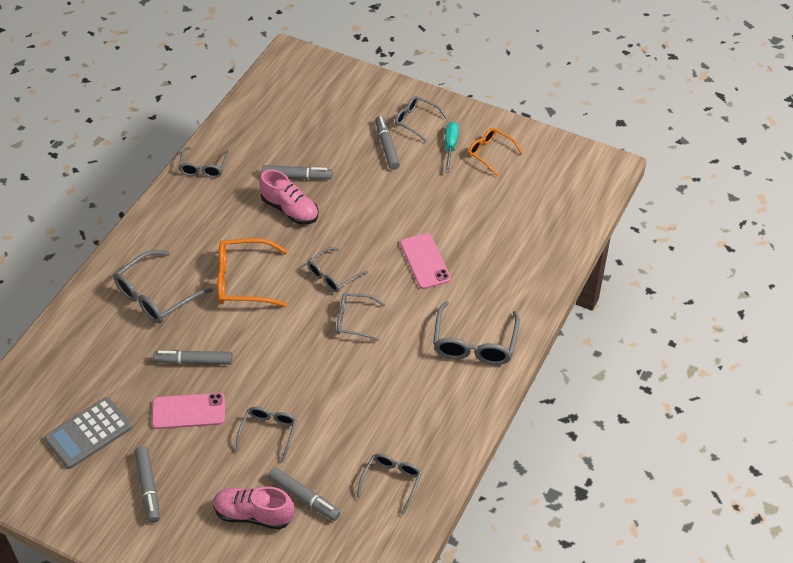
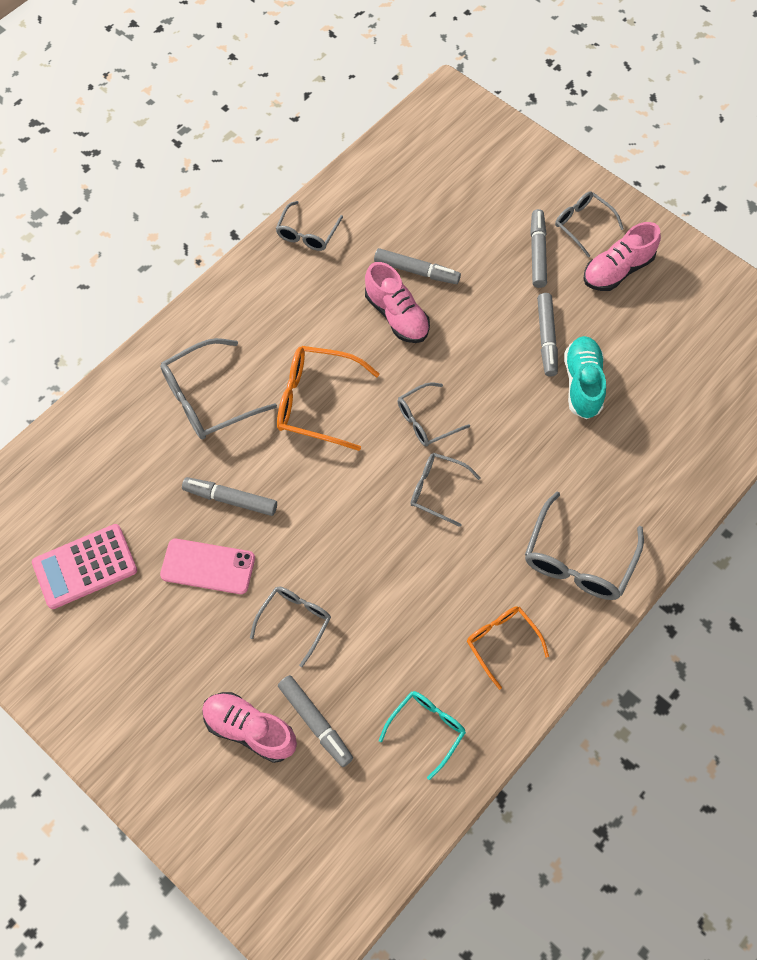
camera: 15 degrees right, 15 degrees up
grey calculator [44,397,132,469] -> pink calculator [32,524,137,609]
grey marker [135,446,160,523] -> grey marker moved to [537,293,558,377]
grey glasses [357,453,422,515] -> turquoise glasses [379,691,466,780]
pink phone [400,233,451,289] -> none
turquoise screwdriver [445,122,459,172] -> pink shoe [583,222,661,291]
orange glasses [468,128,523,176] -> orange glasses moved to [467,606,549,690]
none -> turquoise shoe [564,336,606,419]

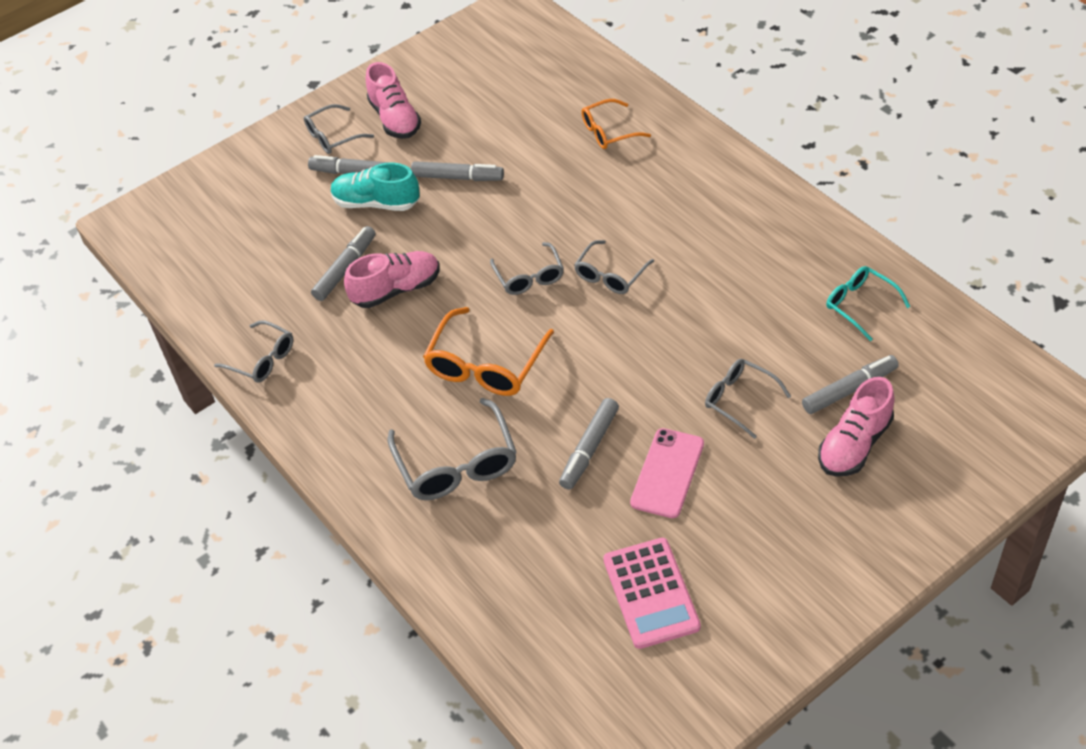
camera: 75 degrees left, 15 degrees down
orange glasses [467,606,549,690] -> orange glasses moved to [581,99,651,149]
grey glasses [525,492,644,600] -> none
turquoise shoe [564,336,606,419] -> turquoise shoe moved to [331,163,420,211]

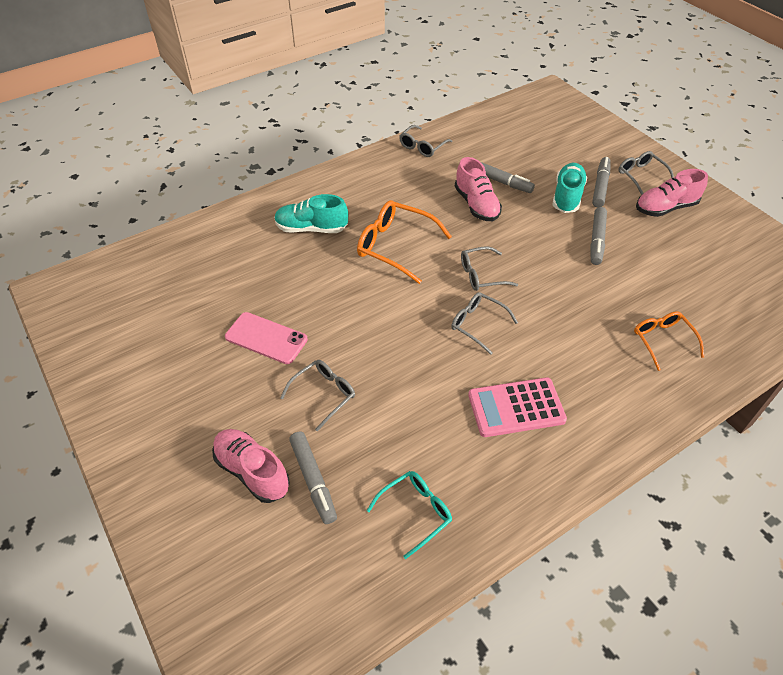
camera: 90 degrees right, 0 degrees up
grey glasses [387,398,516,500] -> turquoise shoe [274,194,348,233]
grey marker [559,398,619,490] -> none
pink calculator [603,538,701,649] -> pink calculator moved to [468,377,567,437]

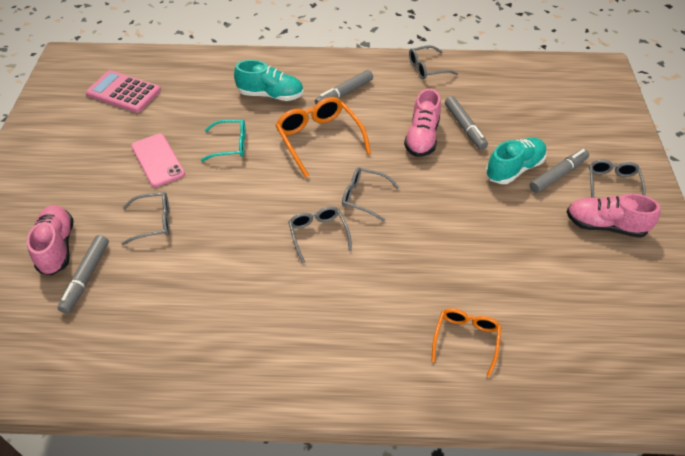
camera: 35 degrees right, 0 degrees up
turquoise shoe [274,194,348,233] -> turquoise shoe turned 150 degrees clockwise [234,60,304,101]
turquoise glasses [367,471,452,559] -> turquoise glasses moved to [201,119,246,162]
pink calculator [468,377,567,437] -> pink calculator moved to [86,70,161,113]
grey marker [590,207,607,265] -> grey marker moved to [315,70,373,104]

